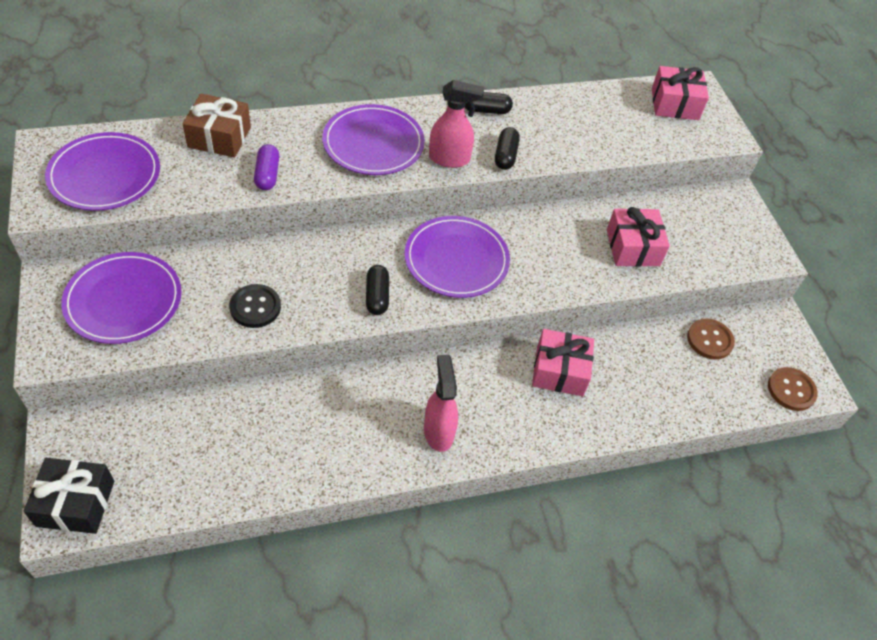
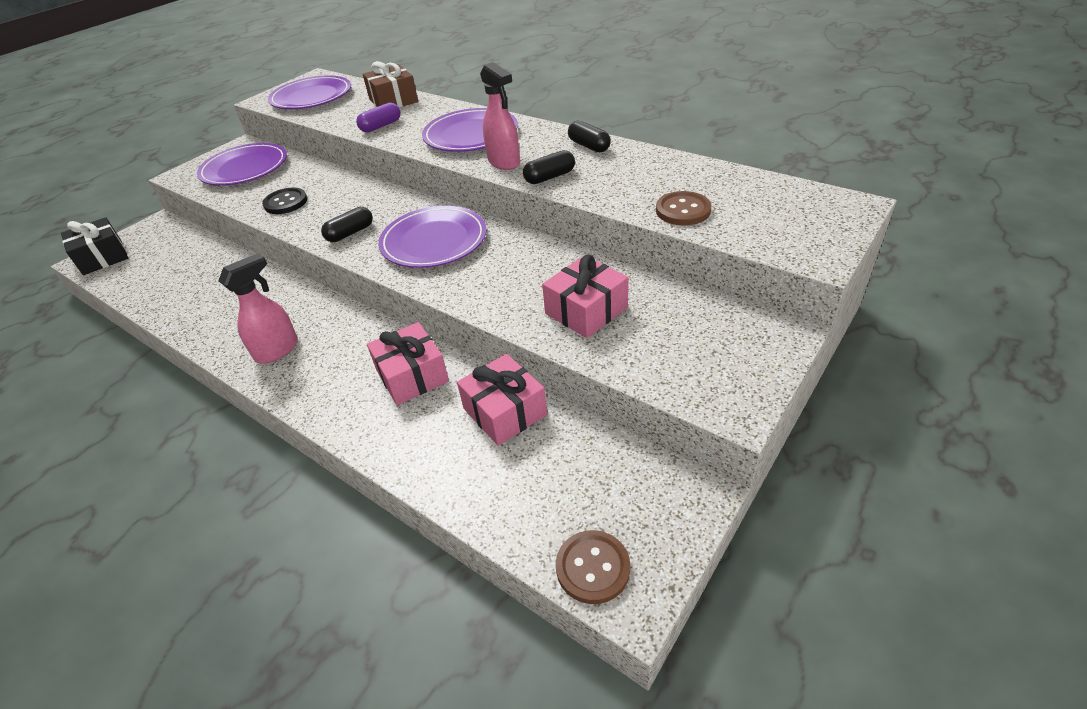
camera: 60 degrees right, 10 degrees down
pink gift [652,66,709,120] -> pink gift moved to [457,354,547,446]
brown button [687,319,735,360] -> brown button moved to [656,191,712,225]

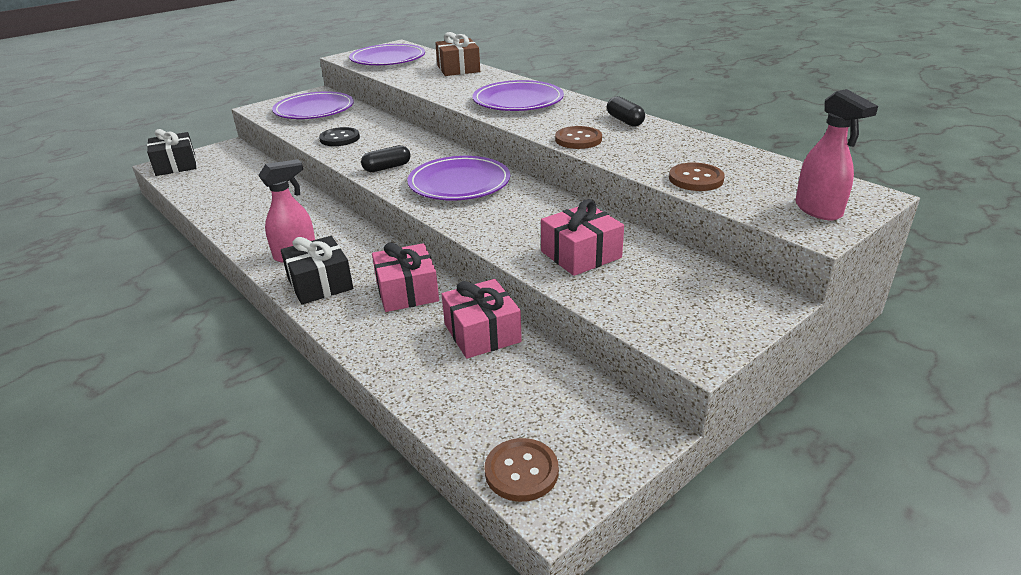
camera: 10 degrees right, 10 degrees down
purple capsule [356,103,401,132] -> none
pink spray bottle [480,62,520,170] -> pink spray bottle moved to [795,89,878,220]
black capsule [523,150,575,184] -> brown button [555,126,602,149]
none -> black gift [281,236,353,305]

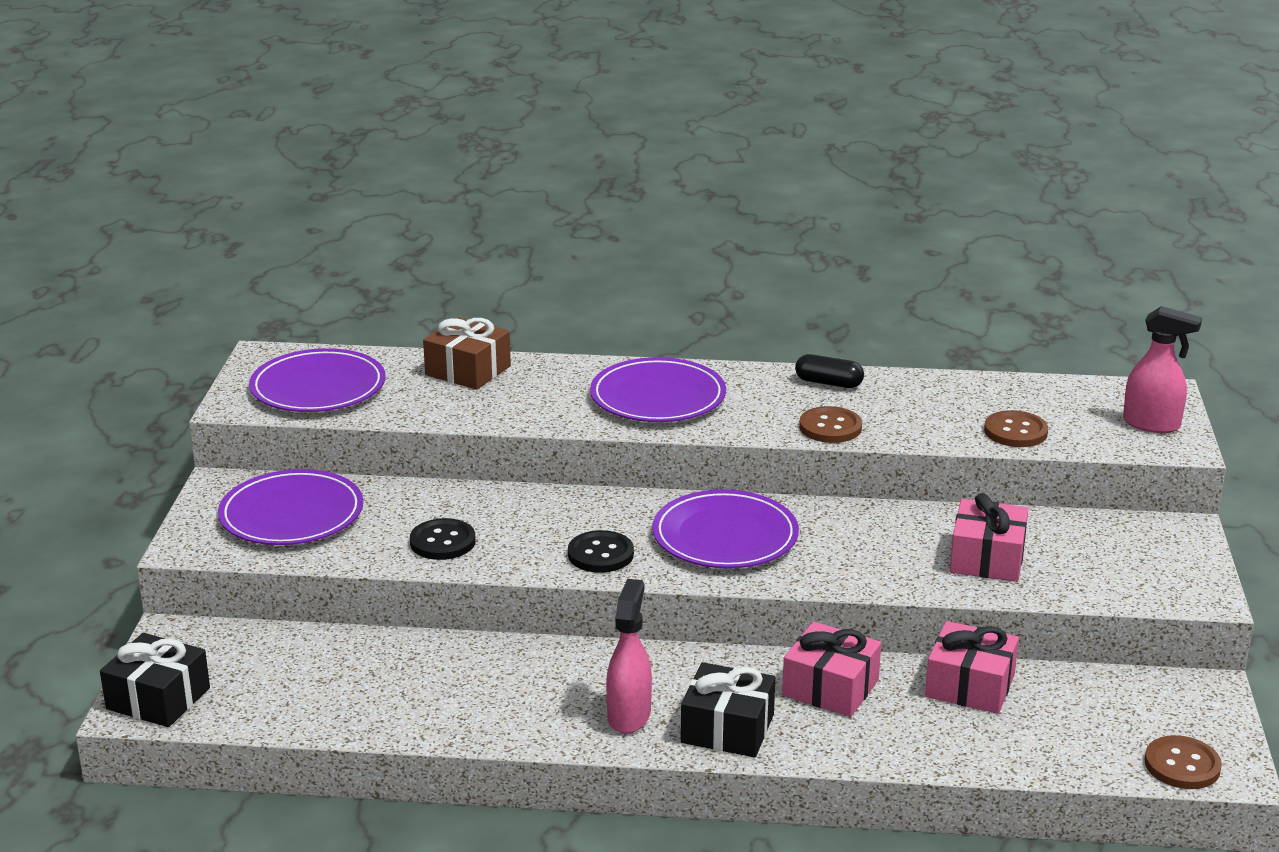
camera: 45 degrees left, 5 degrees down
black capsule [361,145,410,172] -> black button [568,530,634,573]

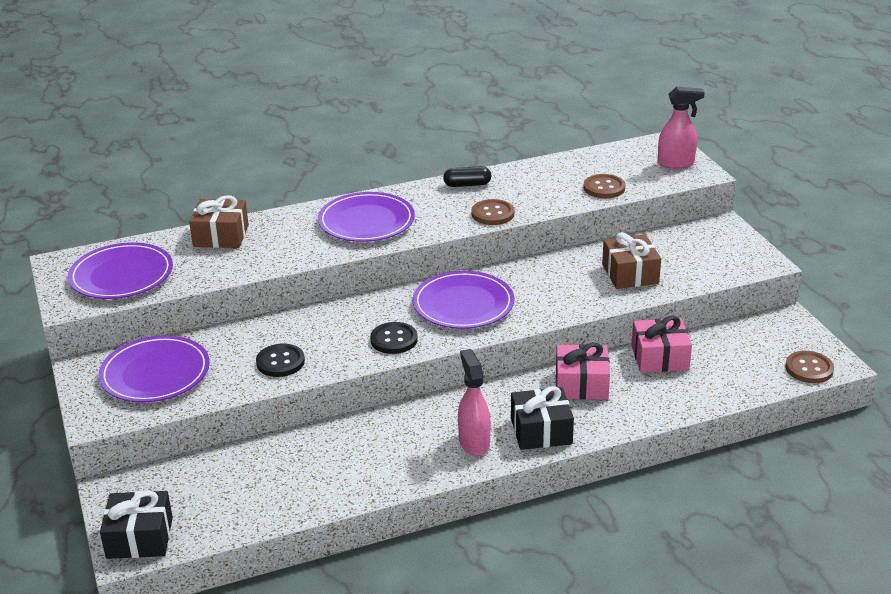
camera: 25 degrees left, 5 degrees up
pink gift [950,493,1028,582] -> brown gift [602,232,661,289]

